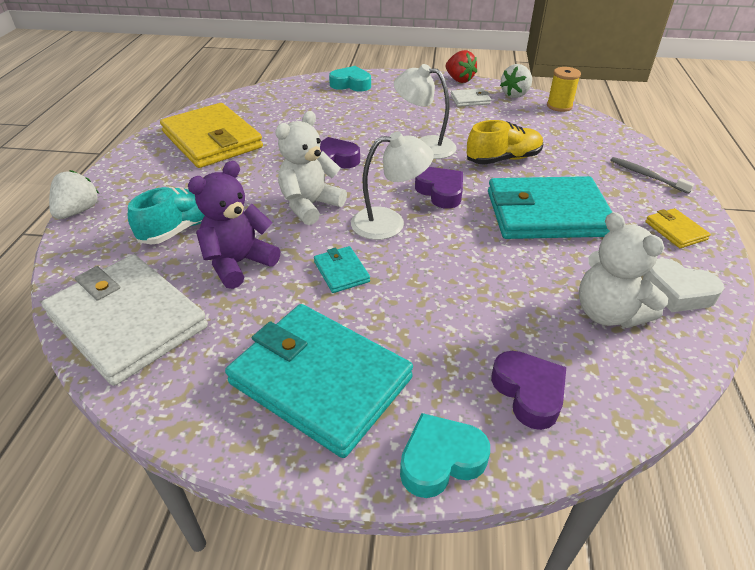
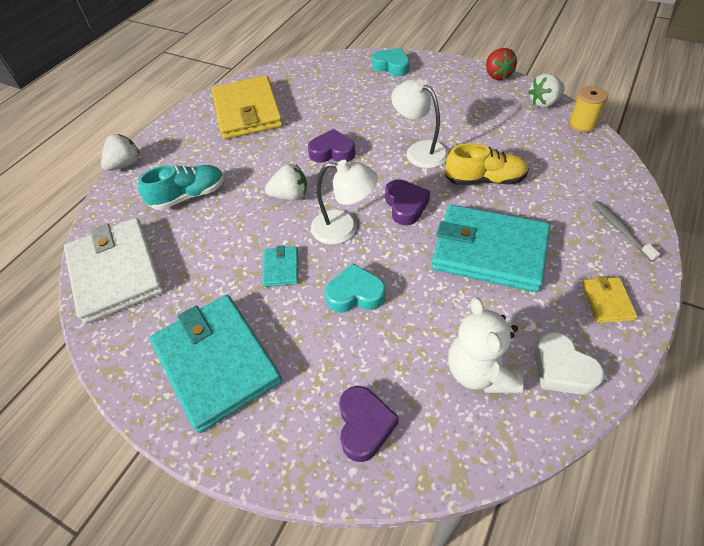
camera: 25 degrees right, 10 degrees up
purple teddy bear [188,161,280,289] -> none
white teddy bear [275,111,347,225] -> white strawberry [265,164,307,200]
turquoise heart [400,413,490,498] -> turquoise heart moved to [325,264,386,313]
white wallet [451,88,491,107] -> none

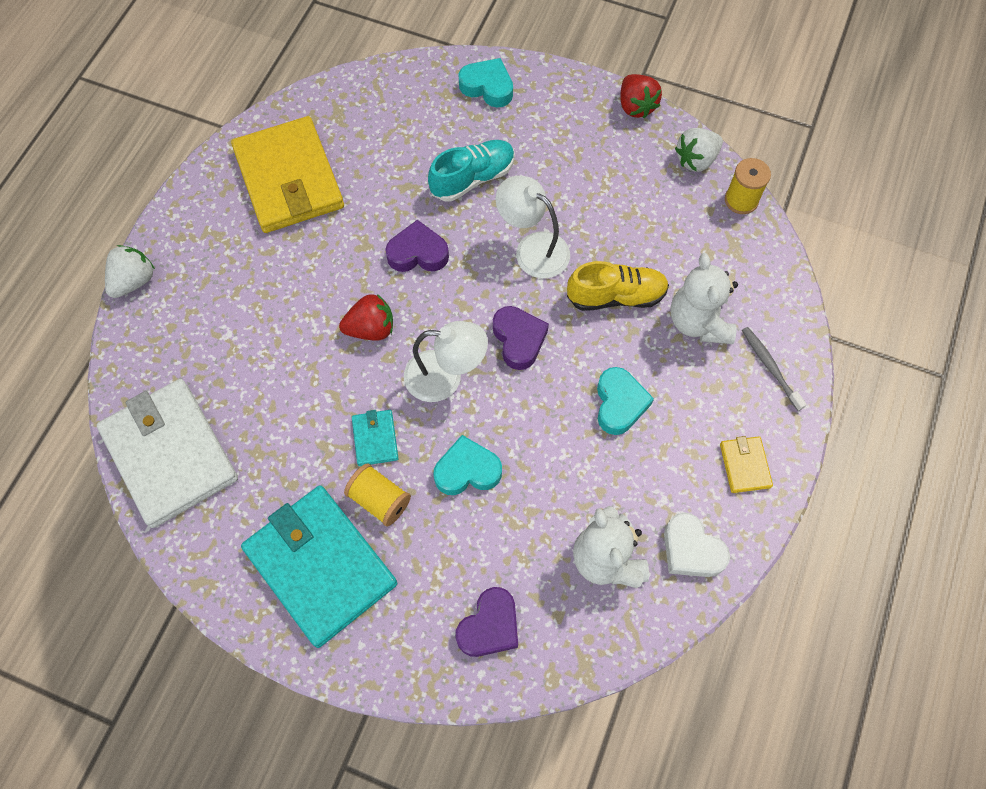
camera: 10 degrees left, 15 degrees up
turquoise shoe [138,165,224,210] -> turquoise shoe moved to [428,140,515,202]
white strawberry [265,164,307,200] -> red strawberry [339,294,393,341]
purple heart [339,386,399,462] -> purple heart turned 45 degrees clockwise [456,587,518,657]
turquoise wallet [432,205,550,292] -> turquoise heart [597,367,654,435]
none -> yellow spool [344,463,411,526]
none -> white teddy bear [670,253,738,344]

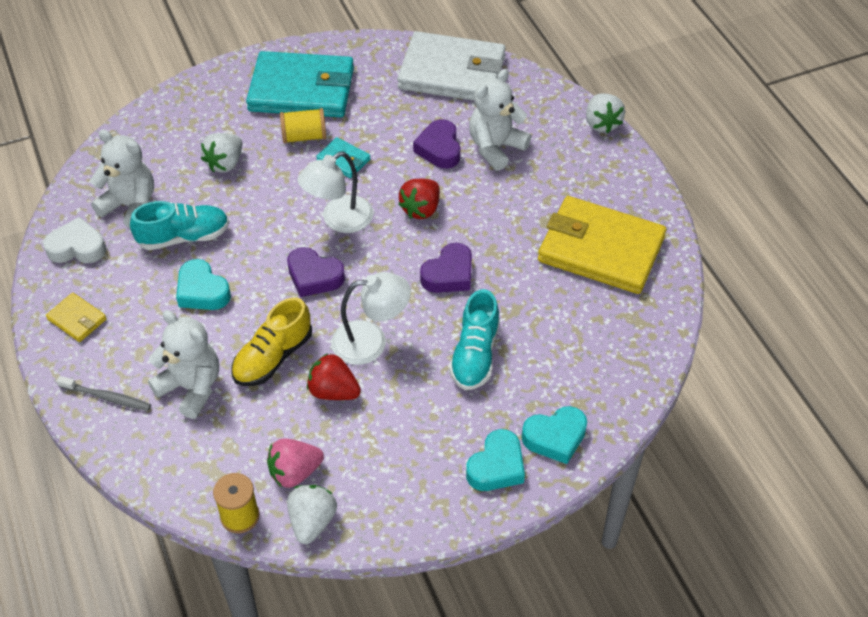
camera: 135 degrees right, 15 degrees down
turquoise heart [433,435,502,495] -> turquoise heart moved to [466,429,525,491]
purple heart [456,587,518,657] -> purple heart moved to [413,119,460,169]
red strawberry [620,74,662,118] -> red strawberry moved to [307,353,361,400]
none -> turquoise shoe [130,201,229,250]
none -> white strawberry [201,133,242,173]
none -> pink strawberry [267,438,324,488]
none -> white teddy bear [469,69,531,171]

